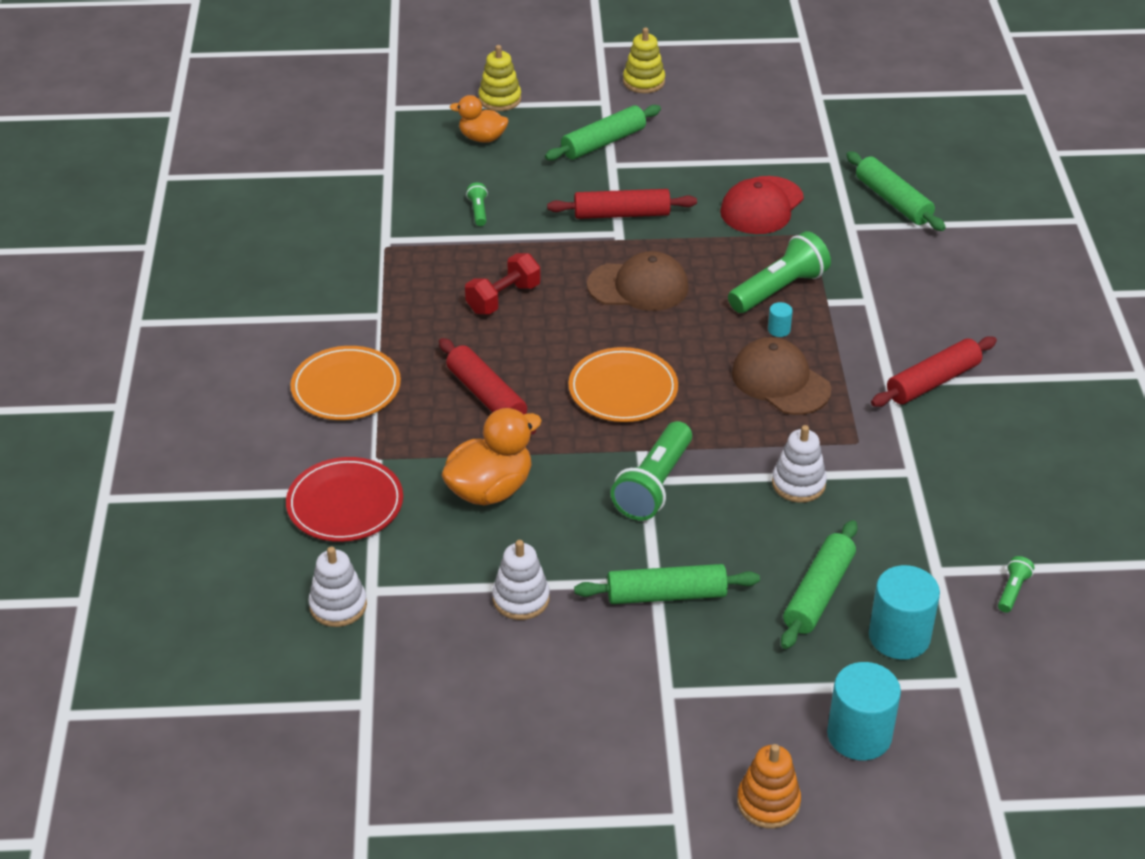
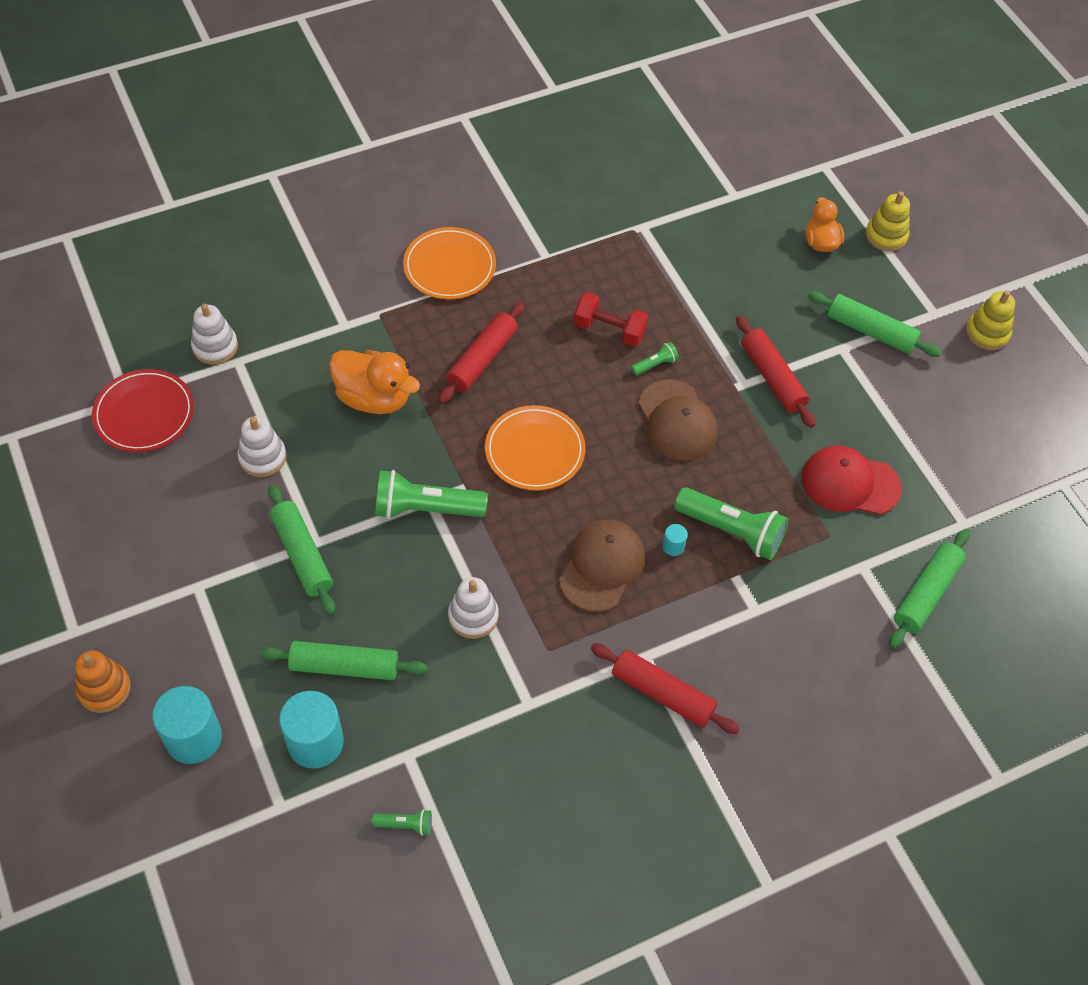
camera: 65 degrees right, 15 degrees up
red plate [286,457,403,542] -> red plate moved to [92,369,194,452]
green flashlight [466,183,488,226] -> green flashlight moved to [631,342,679,375]

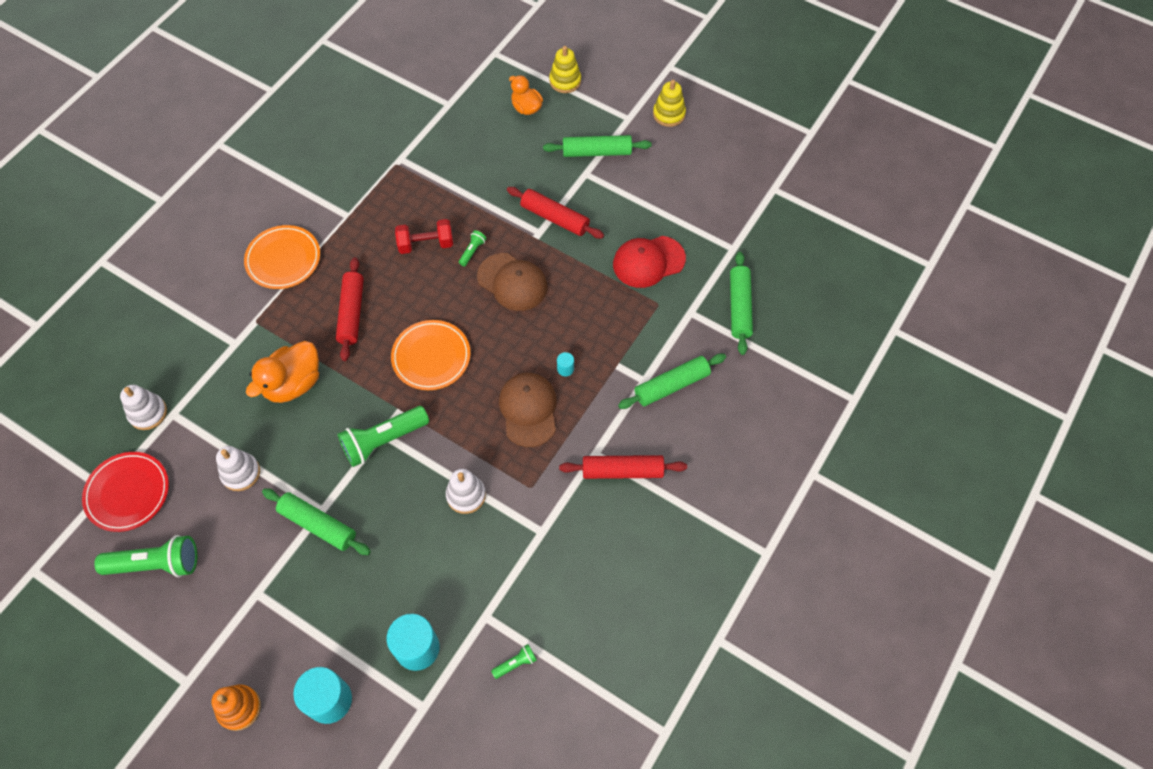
camera: 30 degrees left, 5 degrees up
green rolling pin [259,641,428,680] -> green rolling pin moved to [618,354,726,409]
orange duck [329,350,420,414] -> orange duck turned 135 degrees clockwise [246,341,319,403]
green flashlight [674,487,788,560] -> green flashlight moved to [94,535,197,577]

